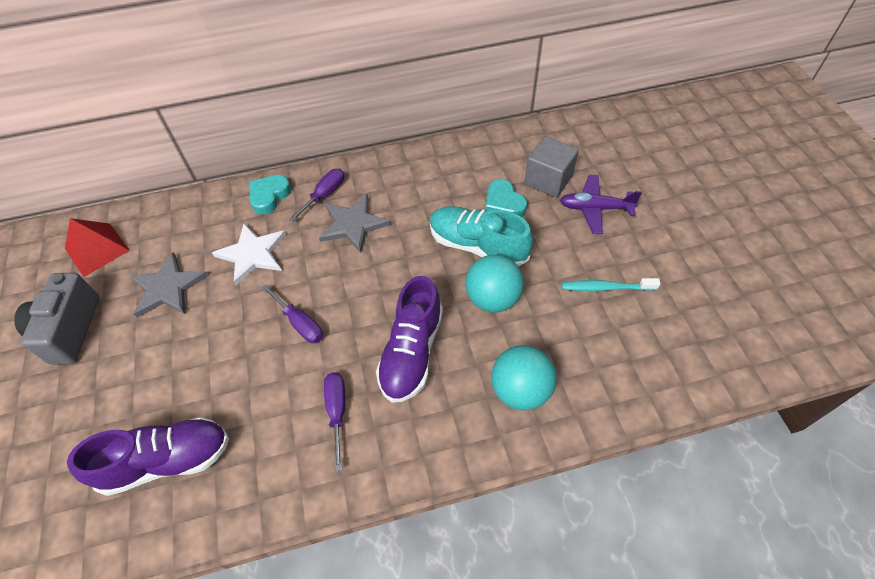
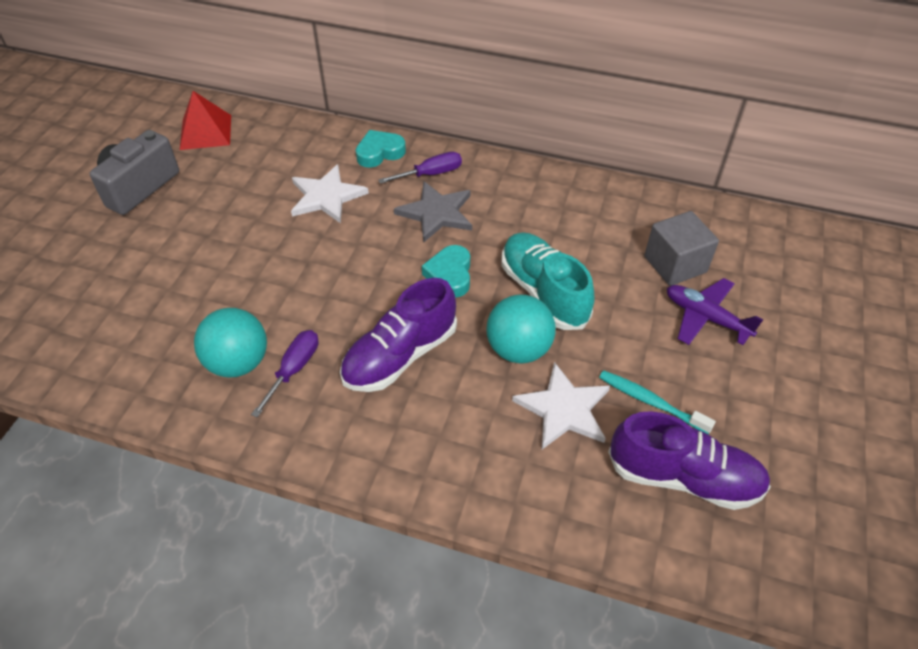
camera: 30 degrees right, 5 degrees down
purple shoe [67,417,229,496] -> purple shoe moved to [608,411,771,510]
grey star [130,253,208,317] -> none
purple screwdriver [262,284,323,343] -> none
turquoise heart [485,179,527,217] -> turquoise heart moved to [422,245,470,297]
turquoise ball [491,345,557,411] -> turquoise ball moved to [194,308,267,377]
none -> white star [512,362,610,449]

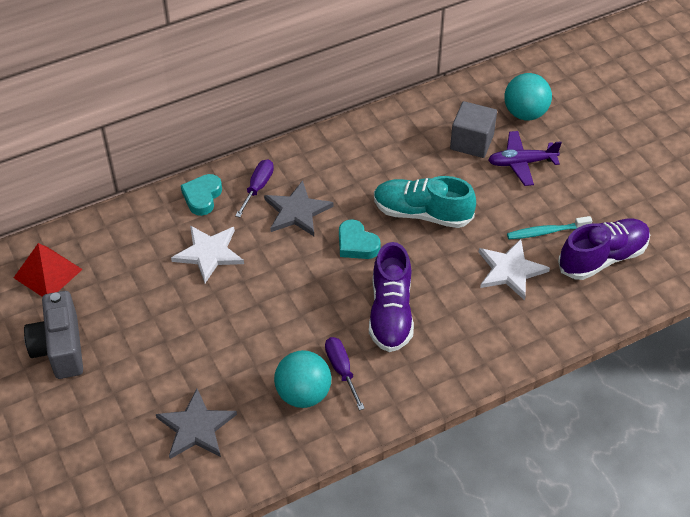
camera: 45 degrees left, 0 degrees up
turquoise ball [486,294,556,364] -> turquoise ball moved to [504,73,552,120]
none -> grey star [156,389,237,459]

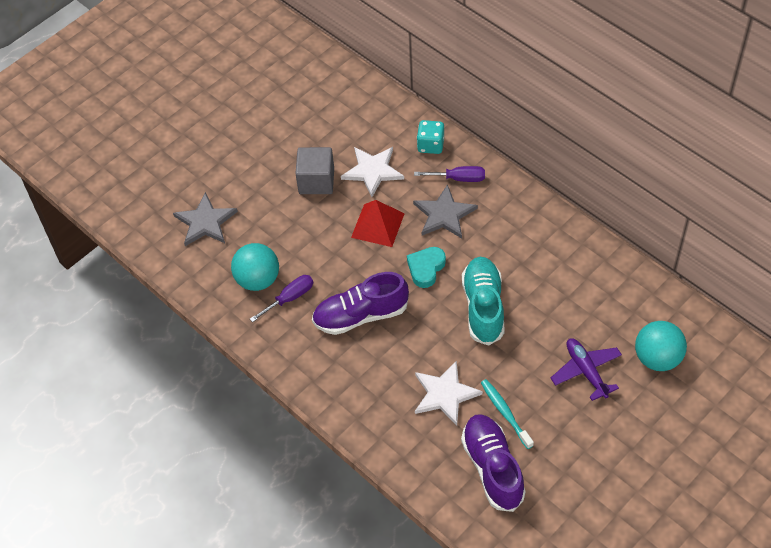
camera: 75 degrees right, 5 degrees up
red pyramid [14,243,83,297] -> red pyramid moved to [351,200,405,247]
grey camera [24,291,83,379] -> none
turquoise heart [181,174,222,216] -> turquoise dice [417,120,444,154]
grey cube [450,101,497,158] -> grey cube moved to [295,147,334,194]
purple shoe [558,219,650,280] -> purple shoe turned 150 degrees counterclockwise [461,414,526,512]

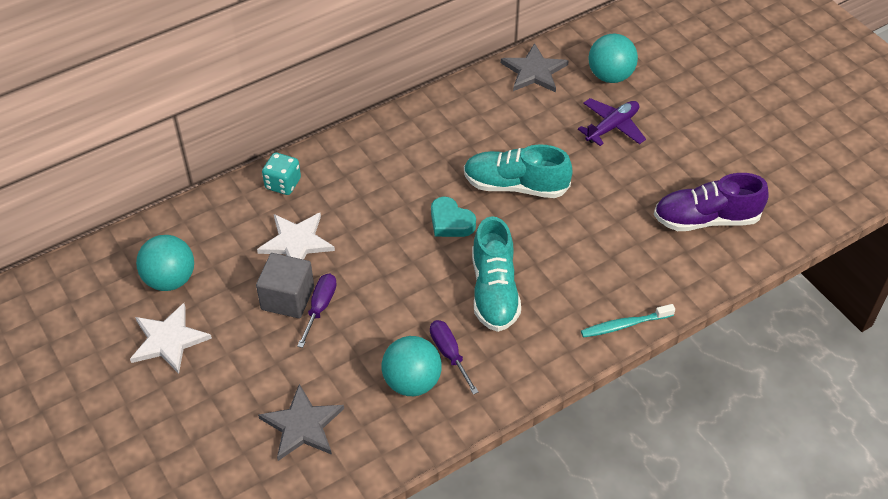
camera: 80 degrees left, 5 degrees down
purple shoe [312,272,409,335] -> turquoise shoe [472,216,521,332]
red pyramid [351,200,405,247] -> none
grey star [413,184,478,239] -> grey star moved to [501,43,568,93]
purple screwdriver [414,166,485,182] -> purple screwdriver moved to [297,274,337,348]
white star [415,360,483,426] -> white star moved to [130,303,212,374]
turquoise toothbrush [481,379,534,449] -> turquoise toothbrush moved to [581,304,675,338]
purple plane [551,338,622,401] -> purple plane turned 150 degrees clockwise [578,98,646,146]
none -> turquoise ball [136,235,194,291]

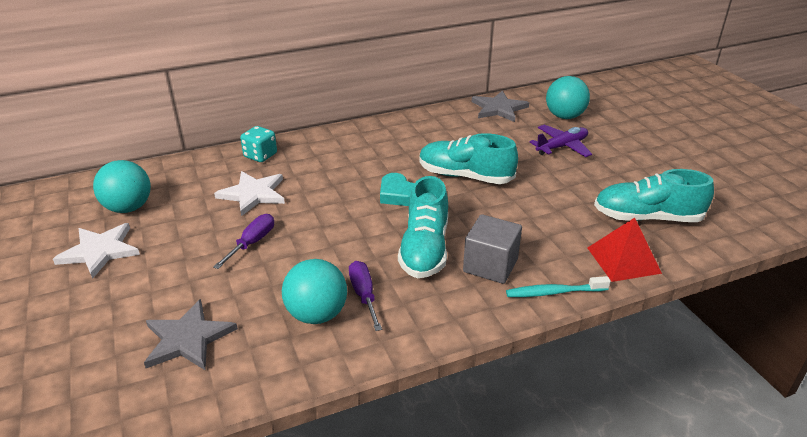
camera: 10 degrees right, 15 degrees down
grey cube [256,253,314,318] -> grey cube moved to [463,214,522,284]
purple shoe [654,173,768,231] -> turquoise shoe [594,169,714,222]
none -> red pyramid [588,218,662,282]

